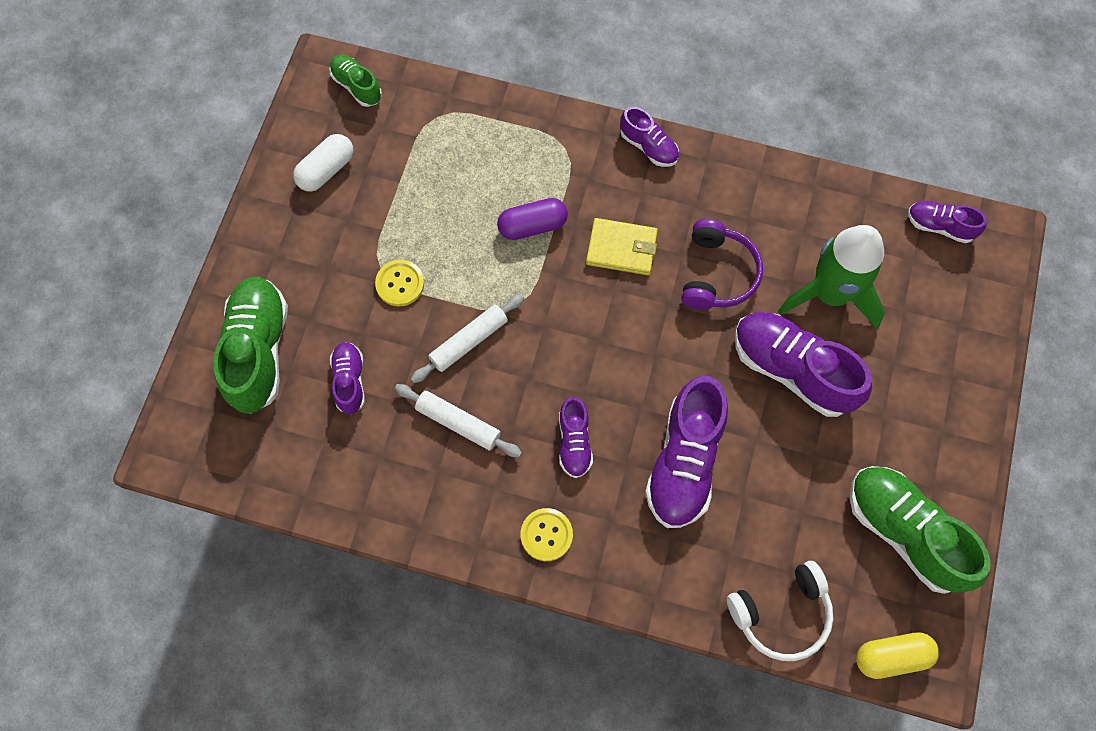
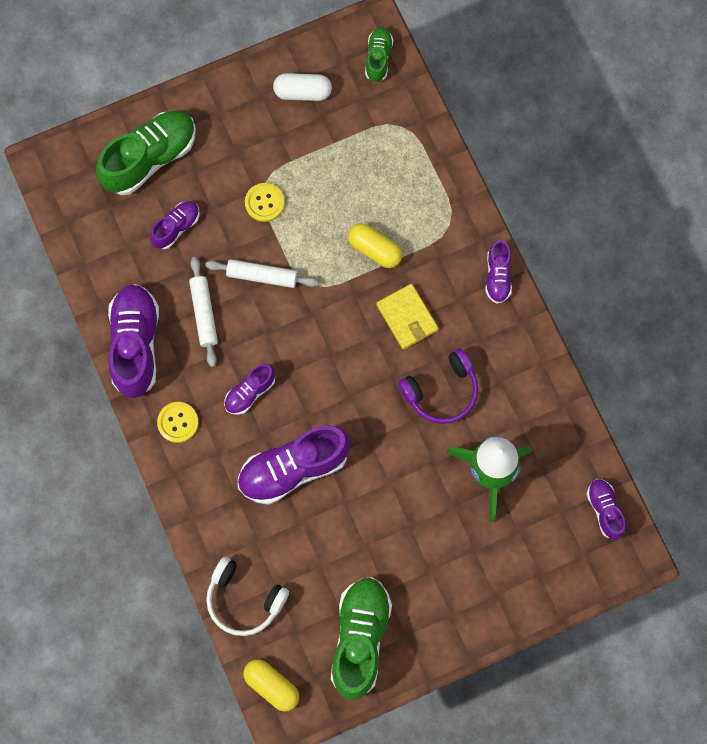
camera: 50 degrees right, 5 degrees up
purple capsule [497,198,568,240] -> yellow capsule [348,224,402,268]
purple shoe [735,312,872,417] -> purple shoe moved to [108,284,159,398]

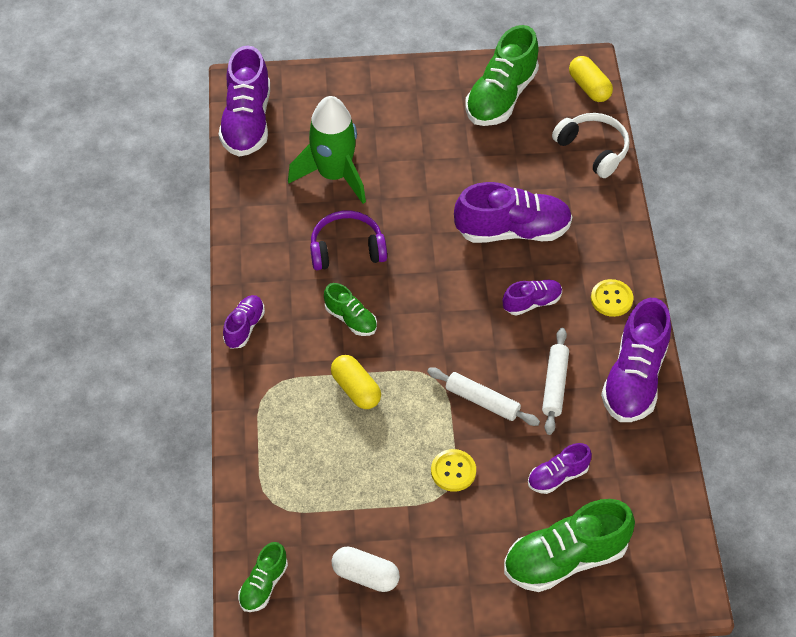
camera: 160 degrees left, 20 degrees down
yellow wallet [376,284,439,349] -> green shoe [324,283,377,336]
purple shoe [586,479,626,539] -> purple shoe [218,45,270,157], size x1.89

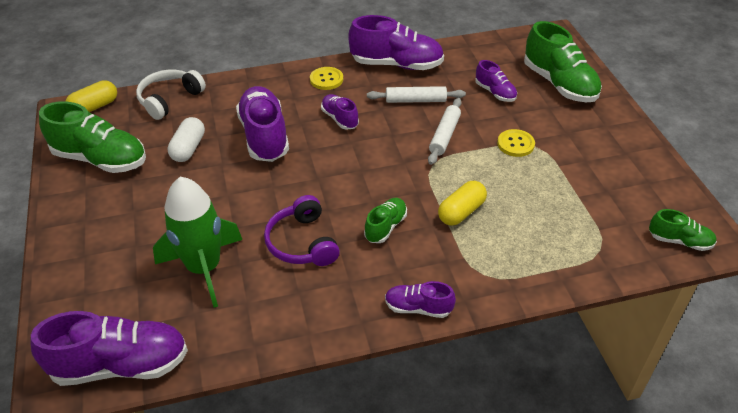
camera: 100 degrees left, 10 degrees down
white capsule [332,546,400,592] -> white capsule moved to [168,117,205,162]

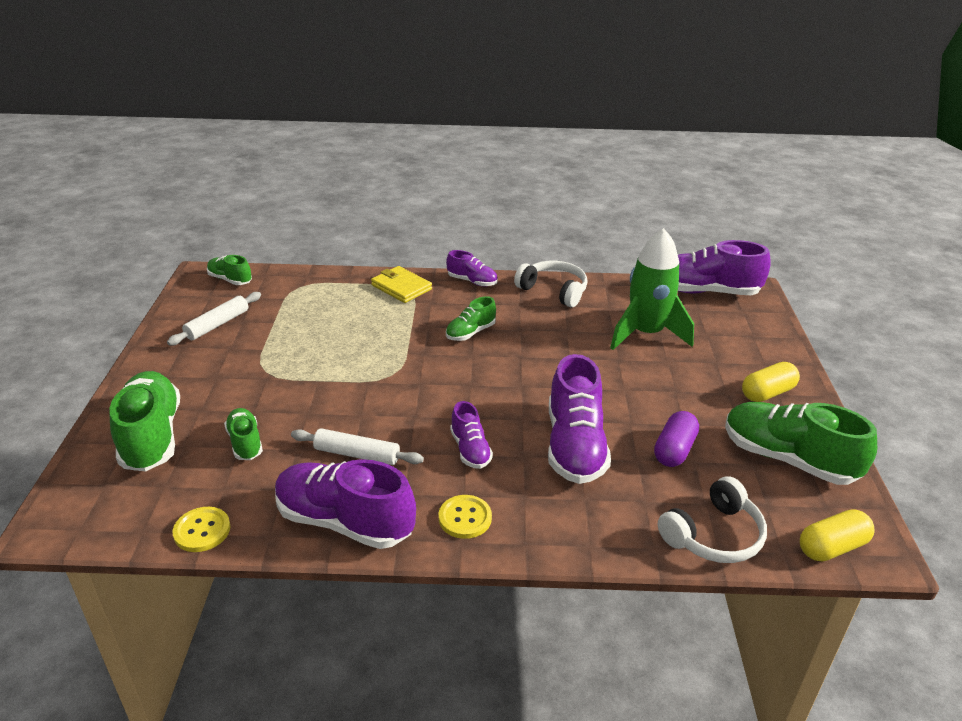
camera: 165 degrees left, 10 degrees down
white capsule [168,117,205,162] -> purple capsule [654,411,699,467]
purple headphones [264,195,340,266] -> none
white rolling pin [428,98,462,165] -> white rolling pin moved to [167,292,261,345]
yellow capsule [438,181,487,226] -> yellow capsule moved to [742,362,800,402]
purple shoe [475,60,517,102] -> green shoe [224,408,263,460]
yellow button [497,129,535,157] -> yellow button moved to [173,507,230,552]
none -> yellow wallet [371,266,432,303]
none -> white headphones [514,261,588,307]

